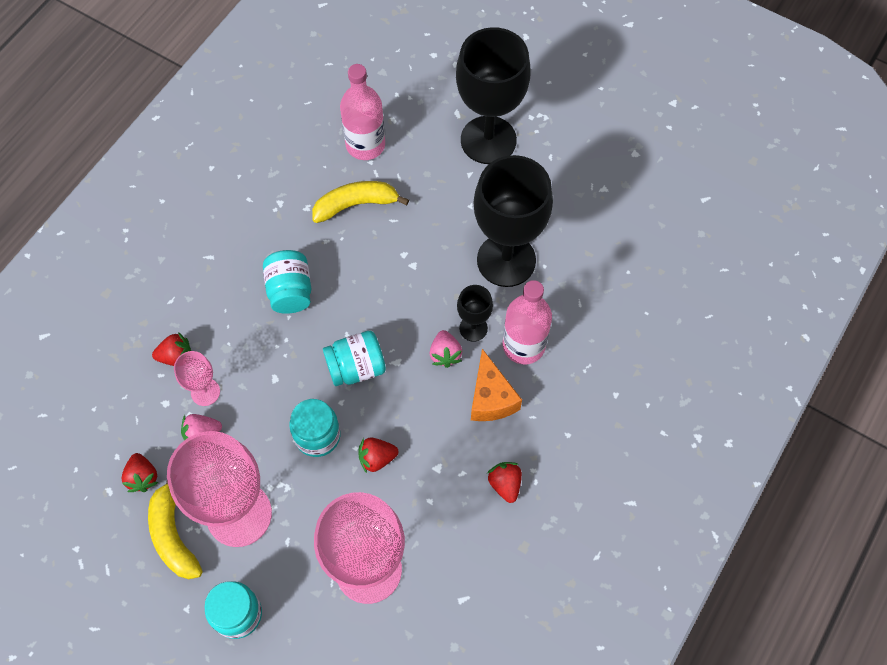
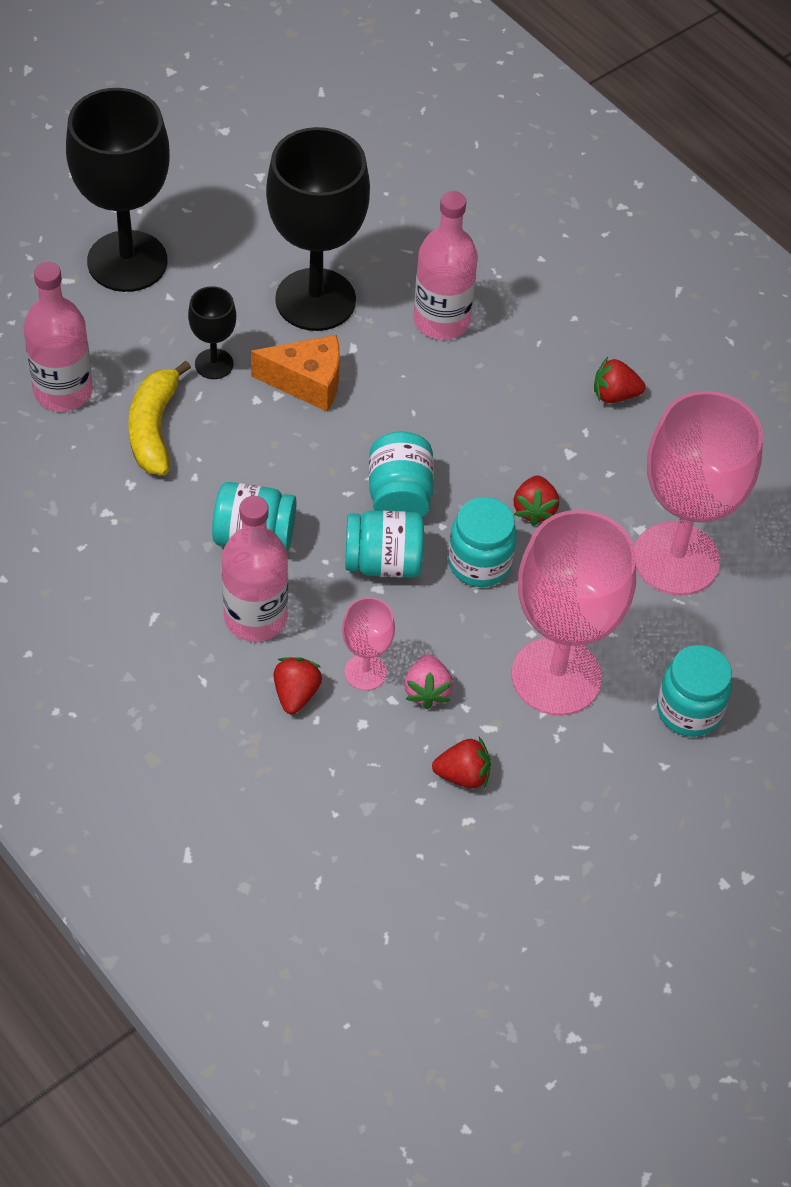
camera: 75 degrees left, 10 degrees down
yellow banana [148,481,203,579] -> none
pink strawberry [430,330,462,368] -> none
black goblet [457,285,493,342] -> black goblet moved to [188,286,236,379]
orange cheese [471,349,522,421] -> orange cheese moved to [251,335,340,412]
none -> pink bottle [222,496,288,642]
none -> turquoise jar [345,510,424,578]

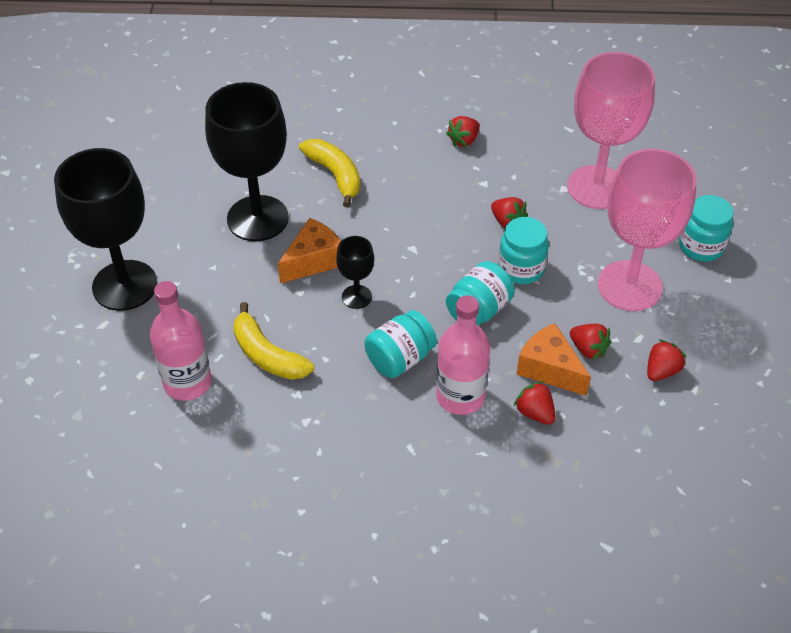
camera: 45 degrees left, 5 degrees down
black goblet [188,286,236,379] -> black goblet moved to [336,236,374,309]
pink goblet [342,597,395,691] -> orange cheese [517,323,591,396]
turquoise jar [369,432,434,517] -> none
pink strawberry [404,654,453,709] -> red strawberry [570,324,611,360]
pink bottle [414,191,478,340] -> yellow banana [299,139,360,208]

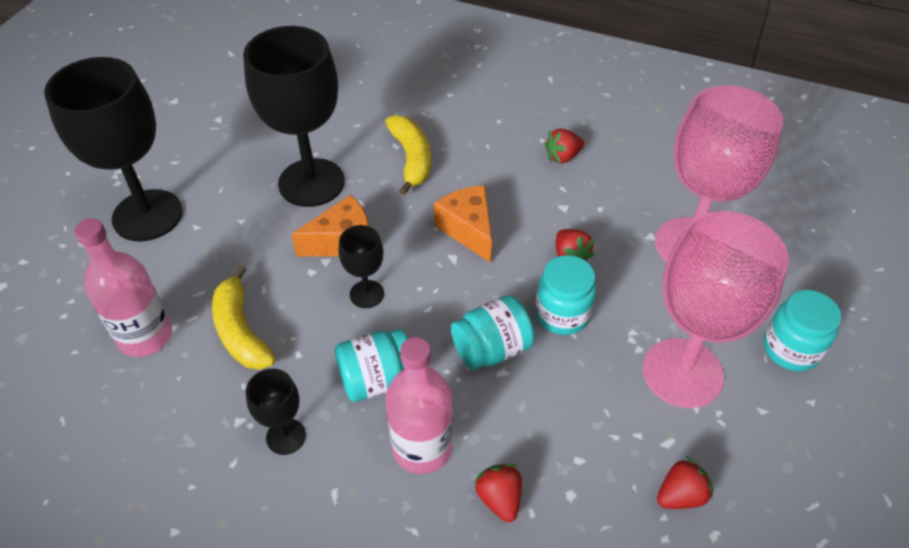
camera: 20 degrees right, 0 degrees up
orange cheese [517,323,591,396] -> orange cheese moved to [434,185,492,263]
red strawberry [570,324,611,360] -> none
none -> black goblet [246,369,306,455]

